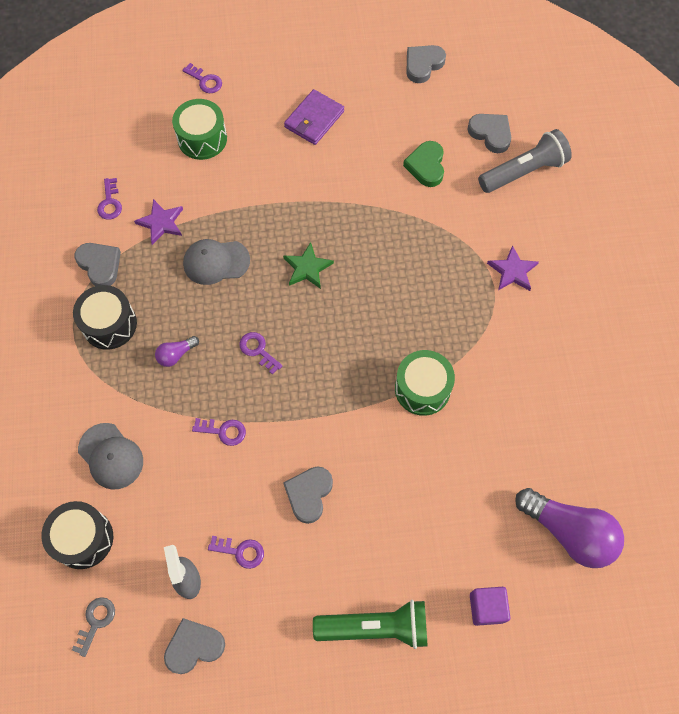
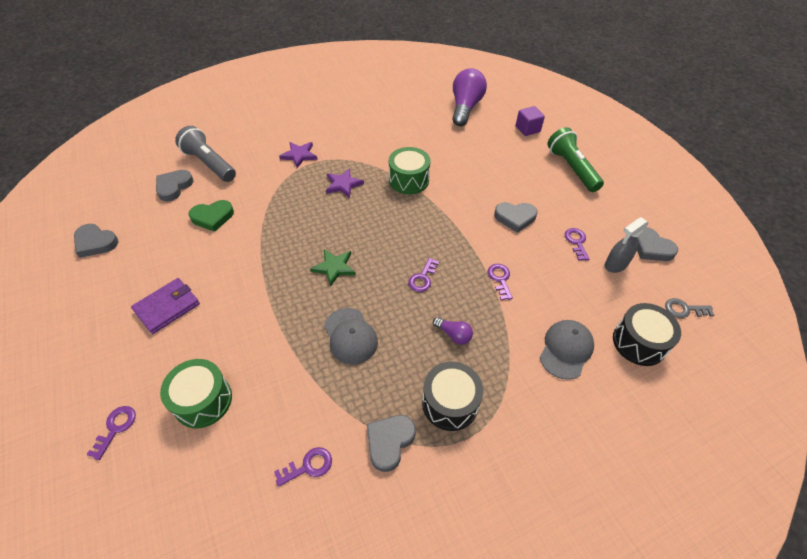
camera: 110 degrees left, 15 degrees down
purple star [134,199,183,245] -> purple star moved to [326,168,364,198]
purple wallet [284,89,344,145] -> purple wallet turned 60 degrees counterclockwise [131,278,200,334]

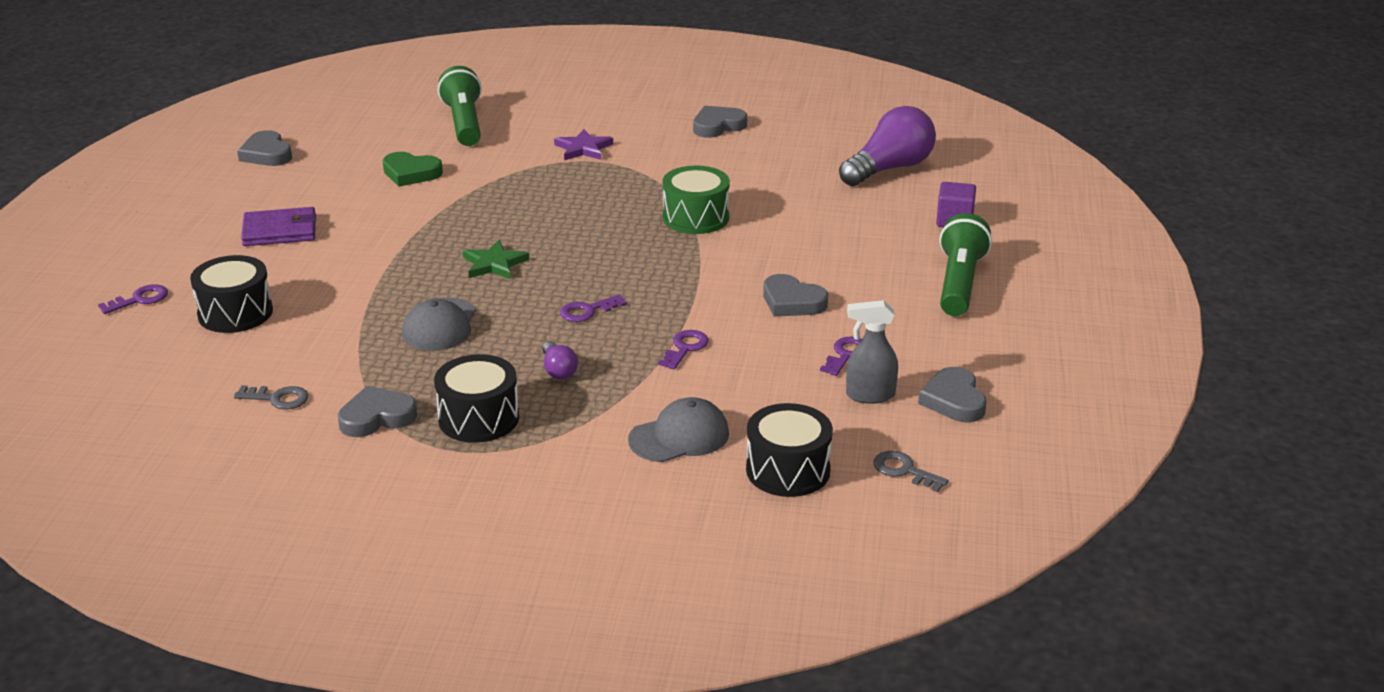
camera: 35 degrees right, 20 degrees down
grey heart [156,170,194,202] -> grey heart moved to [693,106,747,138]
green drum [160,359,232,428] -> black drum [190,255,273,333]
grey flashlight [175,126,236,182] -> green flashlight [438,66,482,146]
purple key [274,447,332,487] -> grey key [234,385,309,410]
purple star [326,168,364,198] -> none

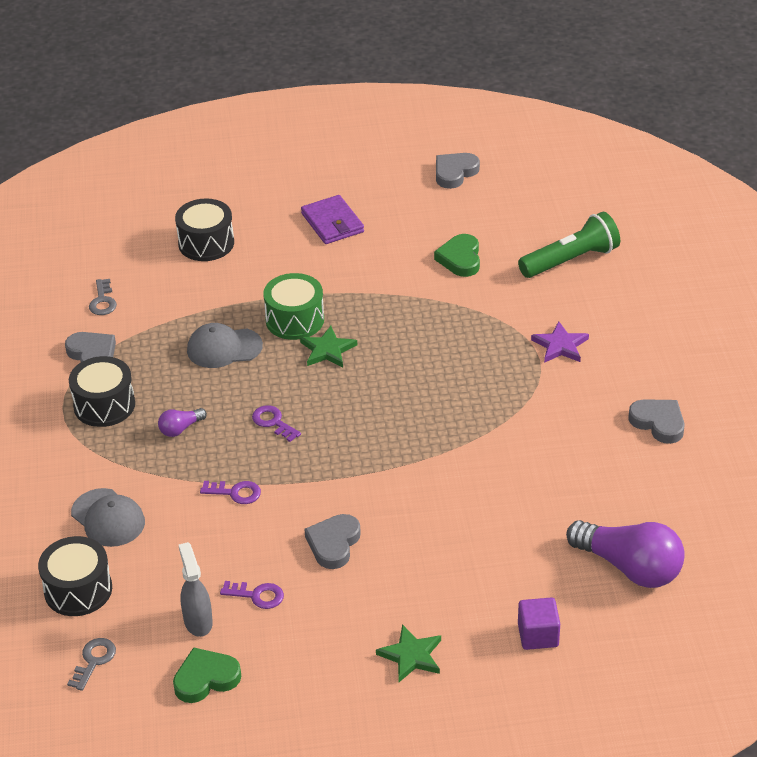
camera: 75 degrees right, 10 degrees up
purple key [98,285,168,314] -> none
green drum [662,165,730,234] -> green drum moved to [263,273,324,340]
grey heart [918,367,987,423] -> green heart [173,647,241,703]
green flashlight [939,213,992,316] -> green star [376,624,441,682]

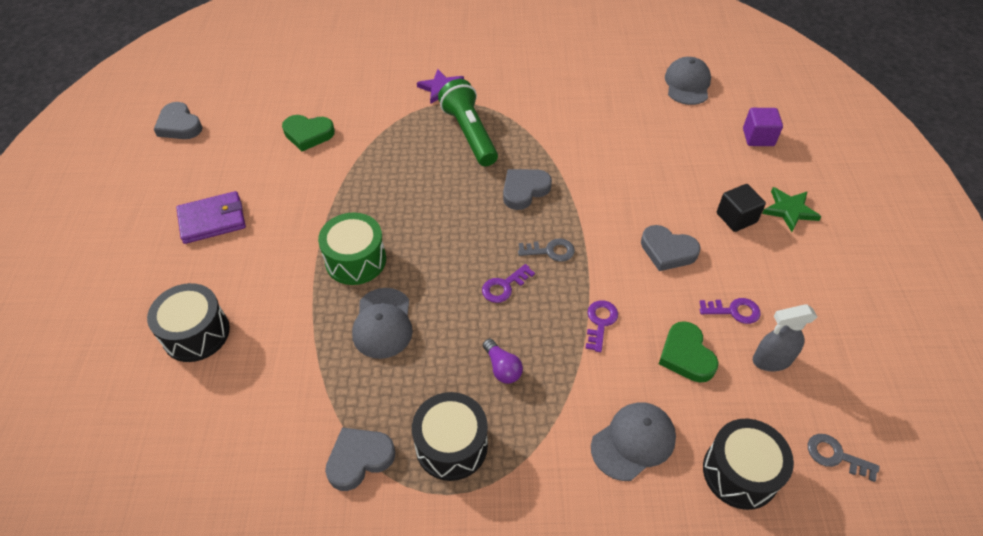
camera: 85 degrees left, 10 degrees up
grey key [89,279,117,315] -> grey key moved to [518,238,575,262]
green heart [173,647,241,703] -> green heart moved to [659,321,719,383]
purple key [220,581,284,609] -> purple key turned 75 degrees clockwise [699,298,761,324]
green star [300,326,357,367] -> none
green flashlight [518,212,620,278] -> green flashlight moved to [438,79,498,166]
purple light bulb [566,520,685,588] -> grey cap [665,57,711,105]
grey heart [628,399,685,444] -> grey heart moved to [503,169,552,210]
none -> black cube [717,184,766,232]

